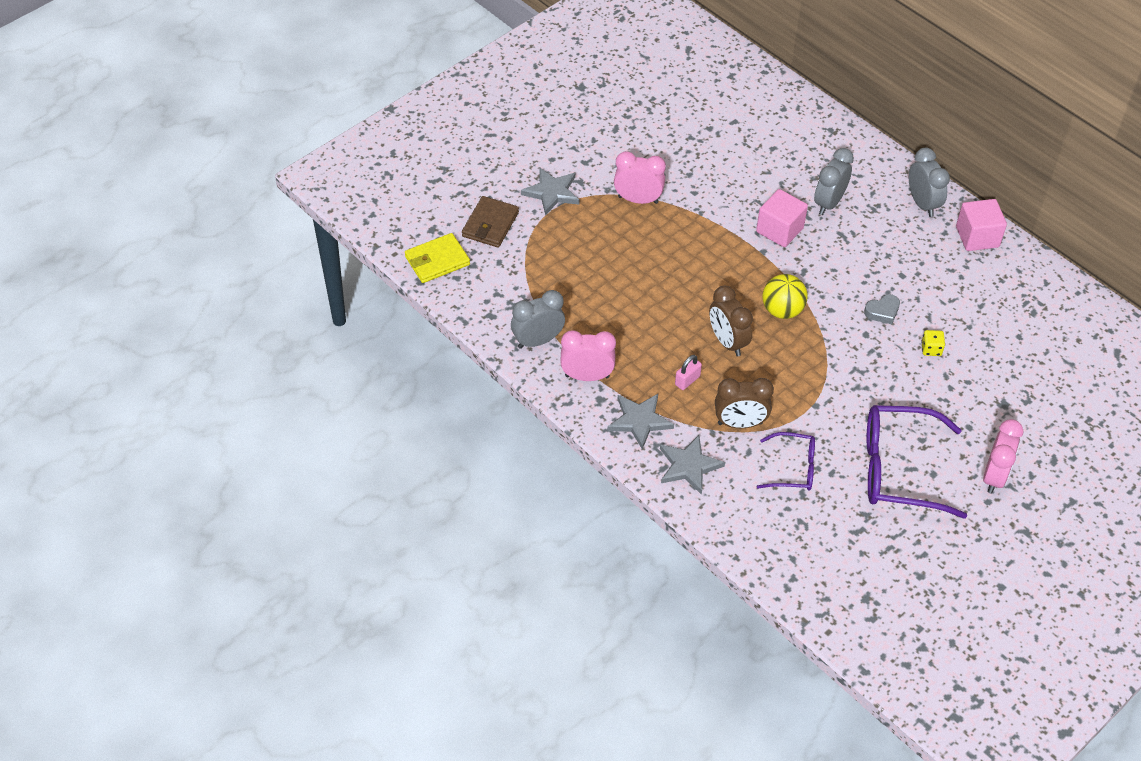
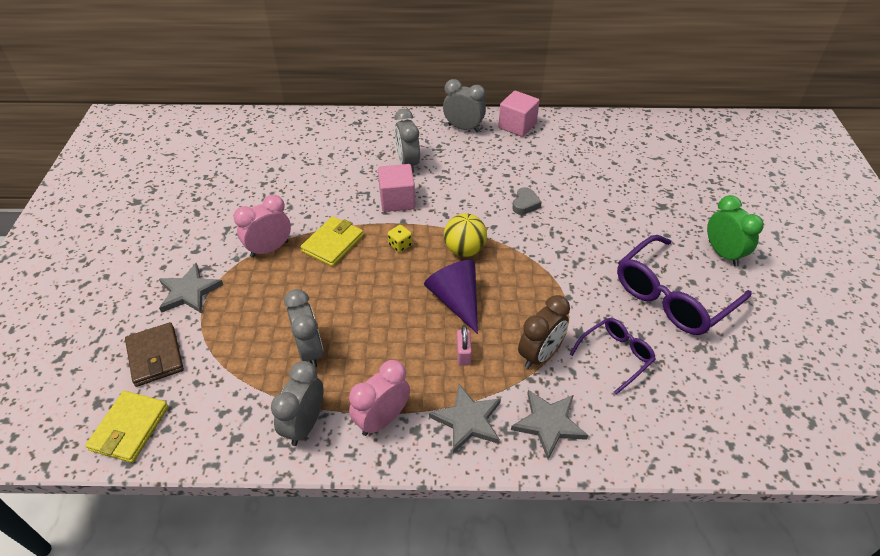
camera: 45 degrees left, 5 degrees down
brown clock [709,286,753,356] -> purple cone [424,260,478,334]
yellow dice [921,330,945,356] -> yellow dice moved to [388,225,412,253]
pink clock [983,419,1023,494] -> green clock [707,195,764,266]
none -> grey clock [284,289,323,368]
none -> yellow wallet [300,217,364,267]

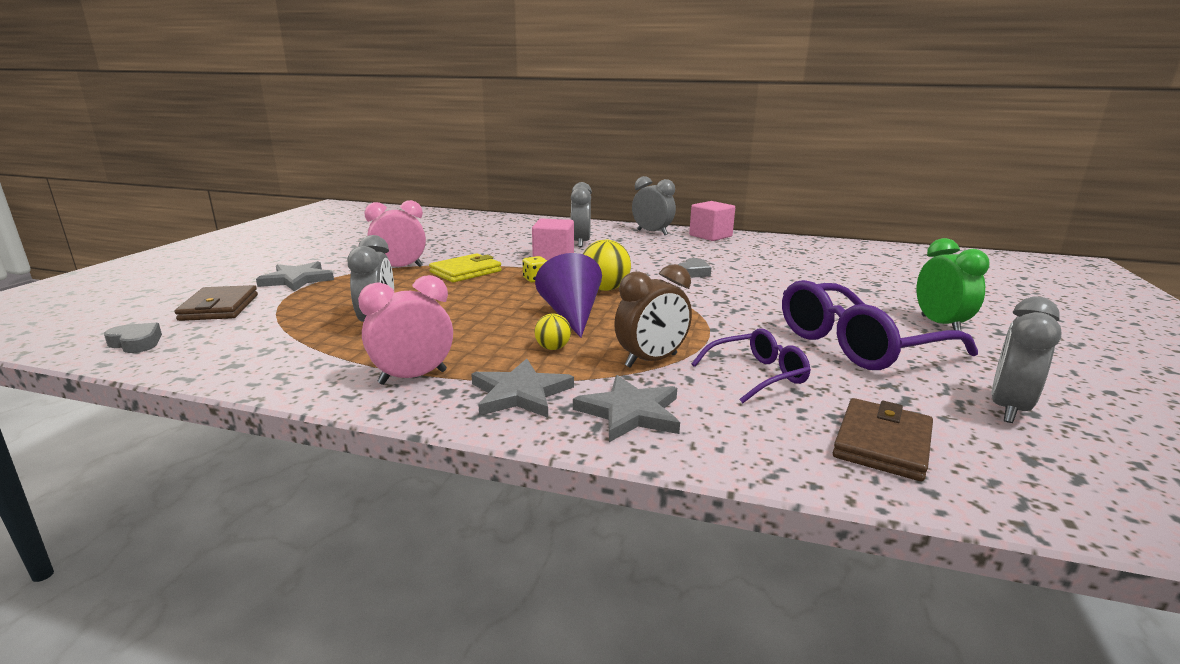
camera: 15 degrees right, 25 degrees down
yellow wallet [85,391,169,463] -> grey heart [104,322,162,353]
grey clock [271,361,323,446] -> grey clock moved to [991,296,1062,423]
pink padlock [457,325,472,366] -> yellow ball [534,313,571,350]
none -> brown wallet [833,398,933,481]

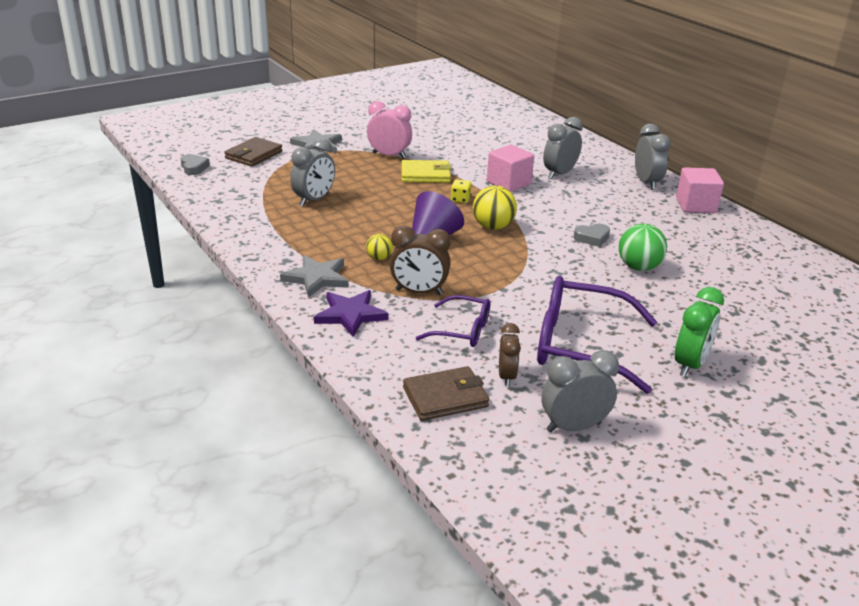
camera: 40 degrees right, 10 degrees up
pink clock [358,275,453,385] -> none
grey star [573,375,680,442] -> purple star [314,290,388,337]
none -> brown clock [499,323,521,387]
none -> green ball [619,224,667,271]

